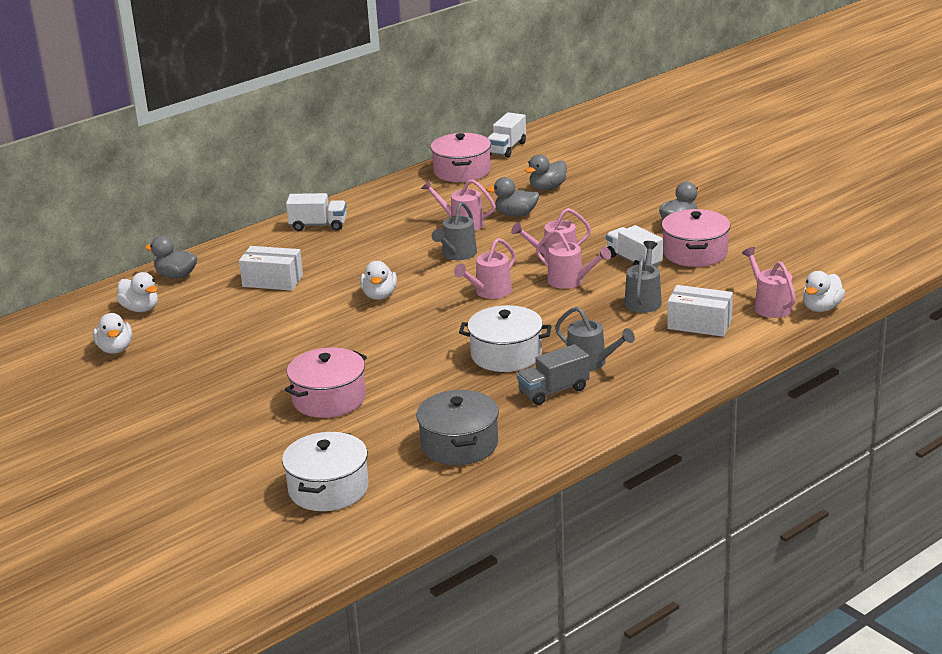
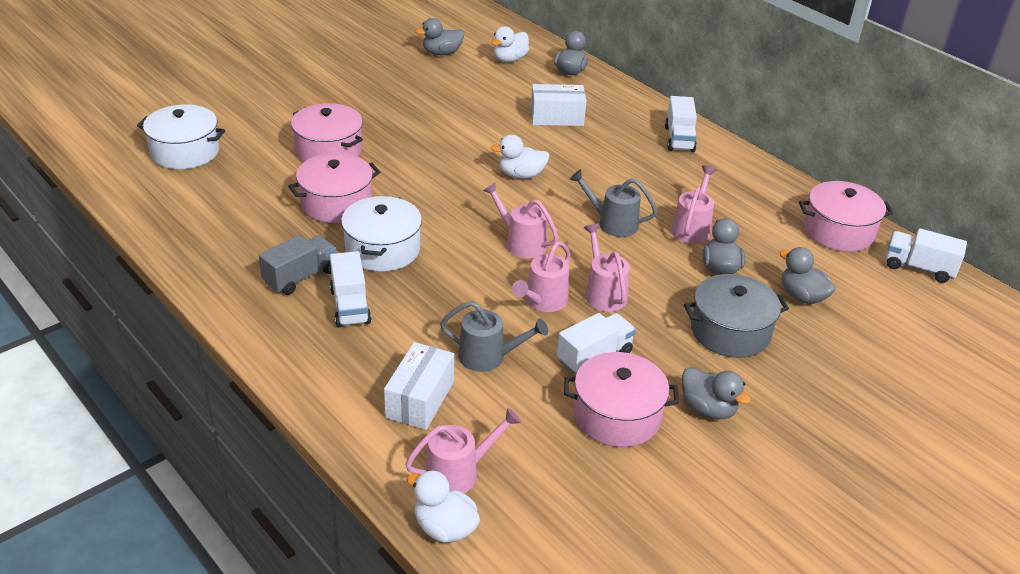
camera: 85 degrees right, 10 degrees up
white duck [93,313,132,354] -> grey duck [415,18,464,55]
white box [239,246,303,291] -> white box turned 75 degrees clockwise [531,84,586,126]
grey pot [416,390,499,465] -> grey pot moved to [684,274,789,358]
grey truck [517,344,590,405] -> grey truck turned 75 degrees clockwise [259,235,336,295]
grey watering can [555,307,635,371] -> white truck [330,251,371,327]
none -> pink pot [288,153,380,223]

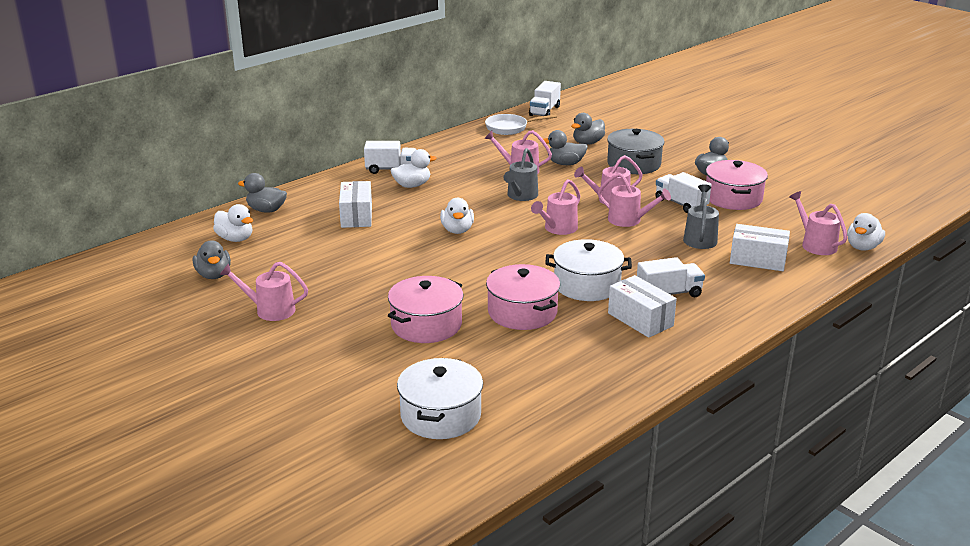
camera: 90 degrees left, 10 degrees down
grey truck [259,235,336,295] -> white box [608,275,677,338]
pink pot [799,181,893,252] -> white pan [485,114,557,135]
none -> pink watering can [219,262,308,321]
none -> white duck [390,149,437,188]

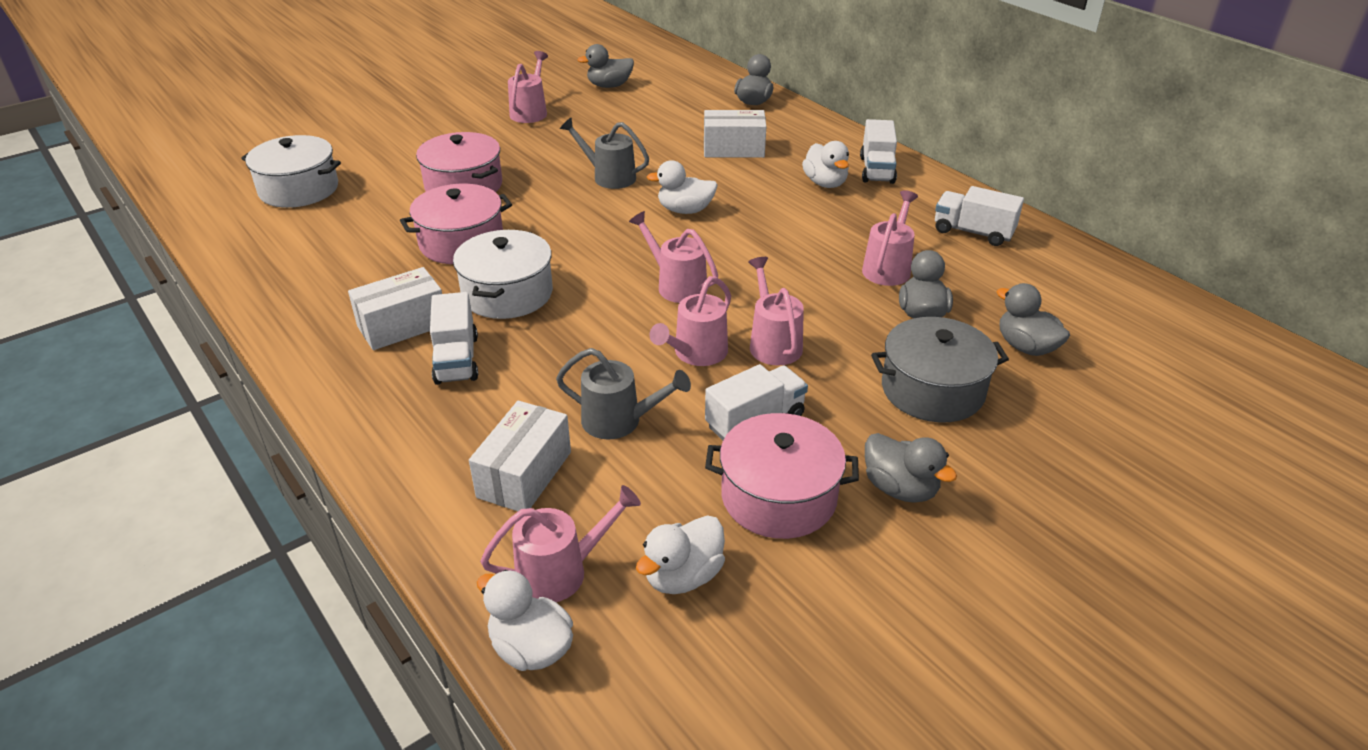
camera: 95 degrees right, 10 degrees up
white duck [213,204,253,242] -> white duck moved to [636,515,725,594]
white pan [485,114,557,135] -> none
grey watering can [503,148,538,201] -> grey watering can moved to [560,118,649,189]
white truck [529,81,561,116] -> white truck moved to [935,186,1024,246]

